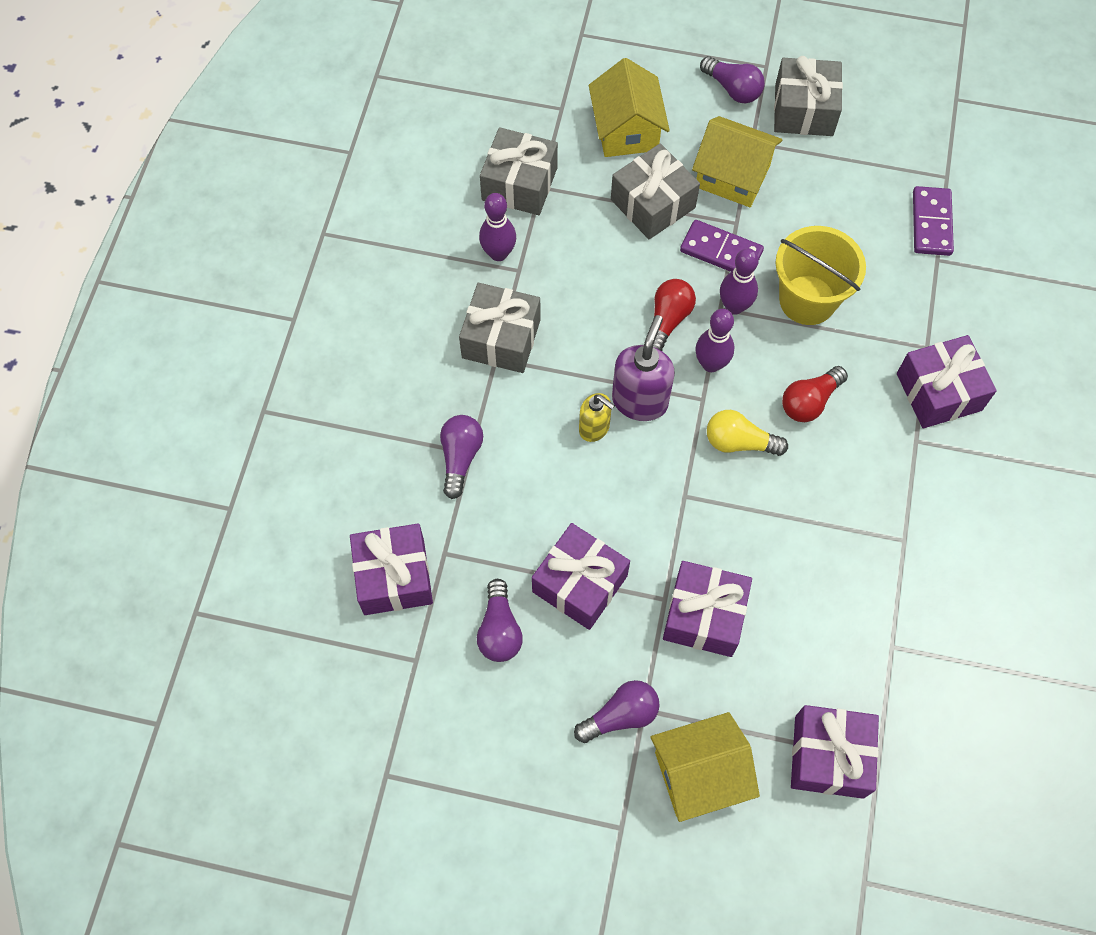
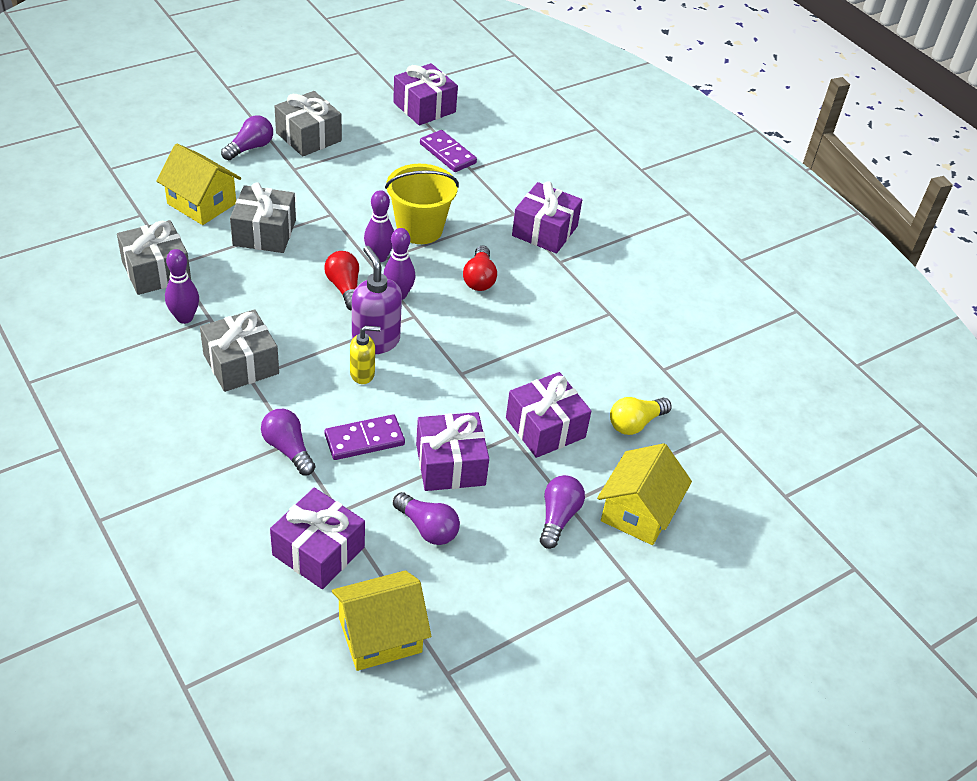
camera: 50 degrees left, 20 degrees down
purple domino [680,220,764,272] -> purple domino moved to [324,414,405,460]
yellow house [692,116,782,207] -> yellow house moved to [332,570,431,671]
purple light bulb [700,56,765,103] -> purple light bulb turned 45 degrees counterclockwise [221,115,273,160]
yellow light bulb [707,410,788,456] -> yellow light bulb moved to [610,397,672,435]
purple gift [791,705,879,799] -> purple gift moved to [393,63,458,125]

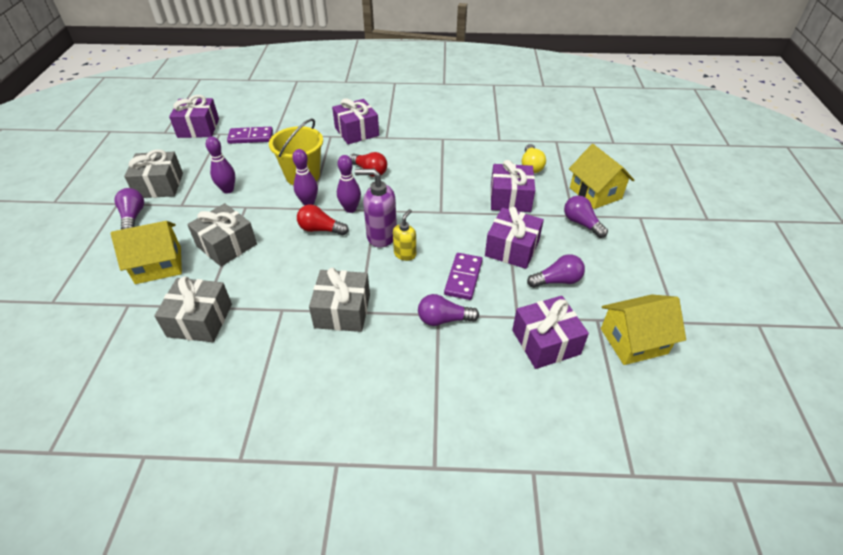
camera: 50 degrees left, 0 degrees up
purple bowling pin [165,249,199,324] -> purple bowling pin moved to [206,136,235,194]
yellow house [332,570,431,671] -> yellow house turned 60 degrees clockwise [601,294,686,365]

